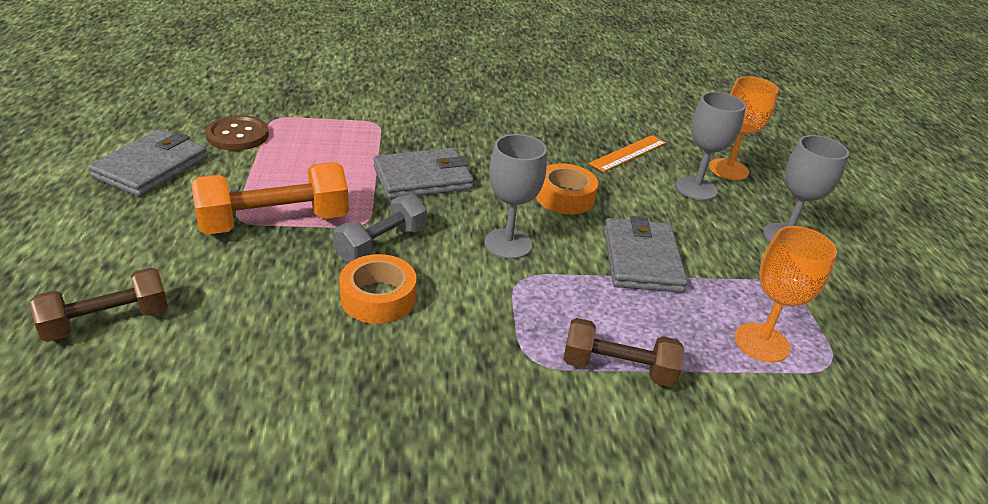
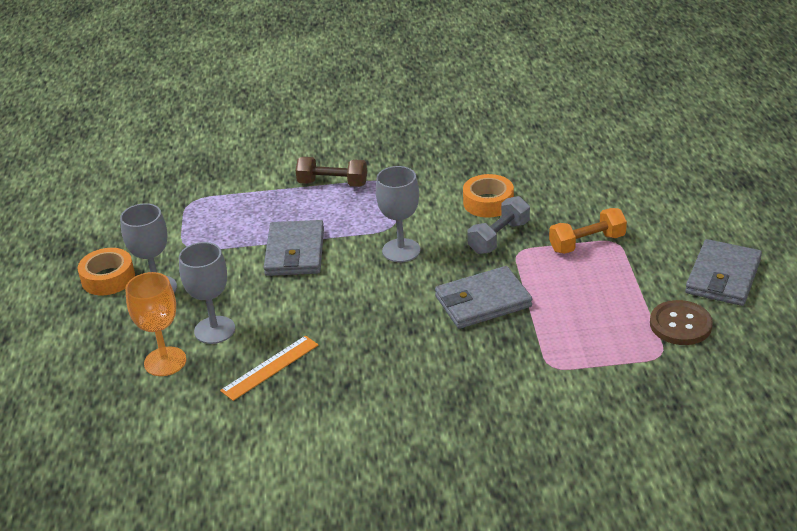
camera: 175 degrees left, 0 degrees up
brown dumbbell [29,267,168,342] -> none
orange dumbbell [191,162,349,235] -> orange dumbbell [549,208,627,254], size x0.66
orange tape [536,163,598,215] -> orange tape moved to [77,248,135,295]
orange goblet [734,226,837,363] -> none

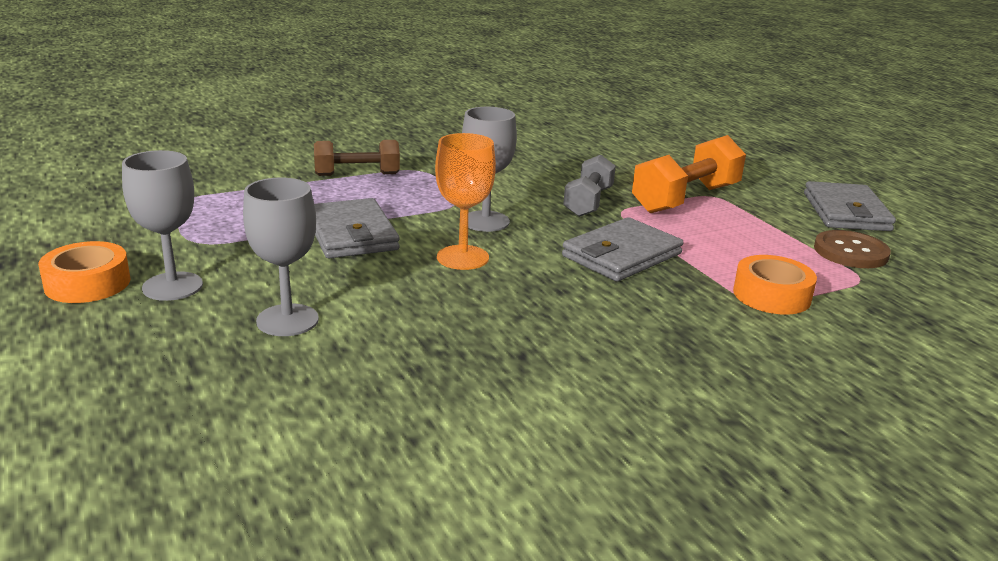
camera: 25 degrees left, 10 degrees down
orange goblet [125,272,186,376] -> orange goblet moved to [435,133,496,270]
orange ruler [220,336,319,401] -> none
orange tape [463,174,514,218] -> orange tape moved to [733,255,817,315]
orange dumbbell [549,208,627,254] -> orange dumbbell [632,135,746,213], size x1.51

